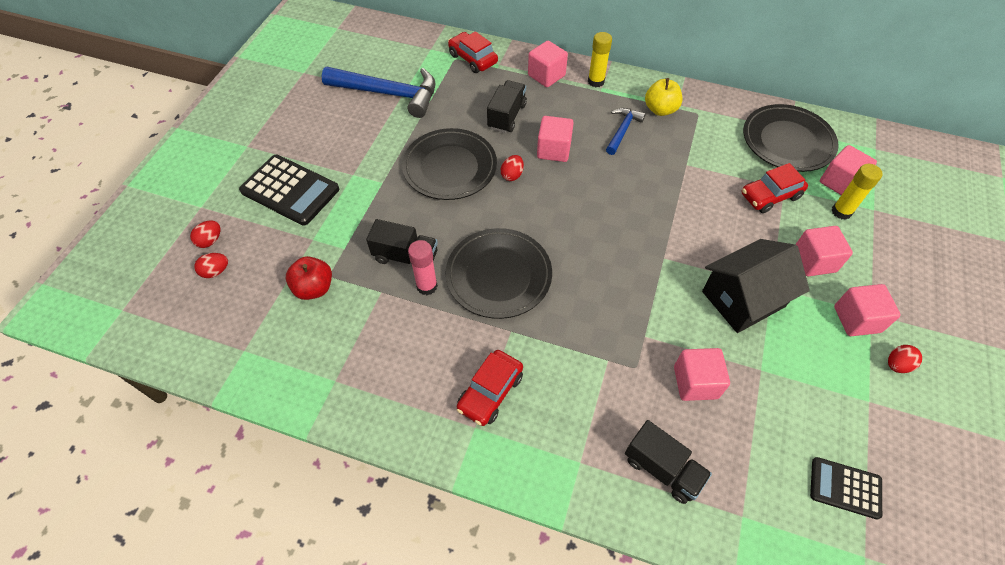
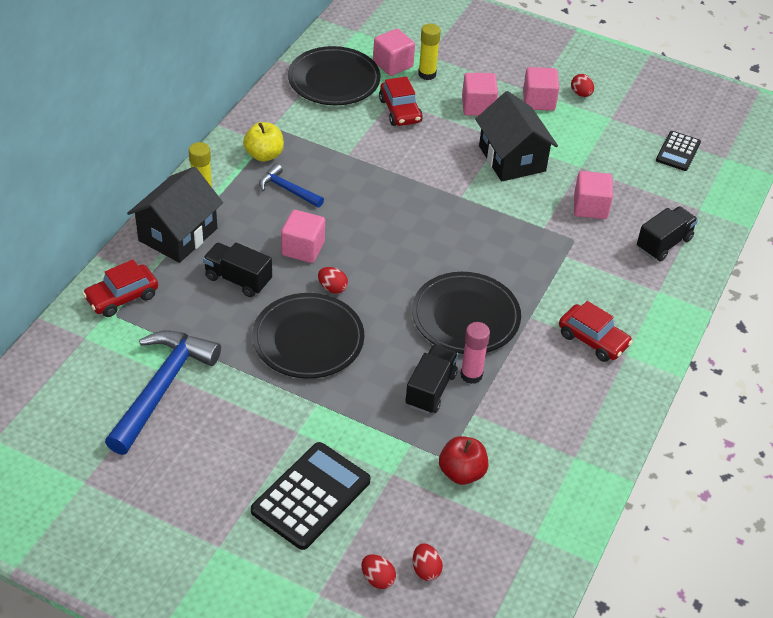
camera: 85 degrees left, 10 degrees down
pink cube [528,41,568,87] -> black house [127,167,223,263]

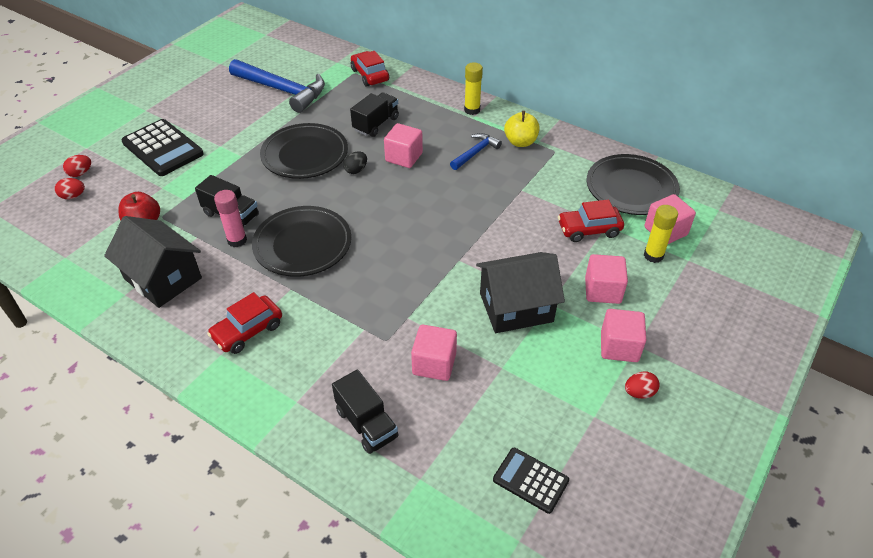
camera: 100 degrees right, 0 degrees up
black house [127,167,223,263] -> black house moved to [104,216,202,308]
red egg [318,267,348,294] -> black egg [343,151,367,174]

